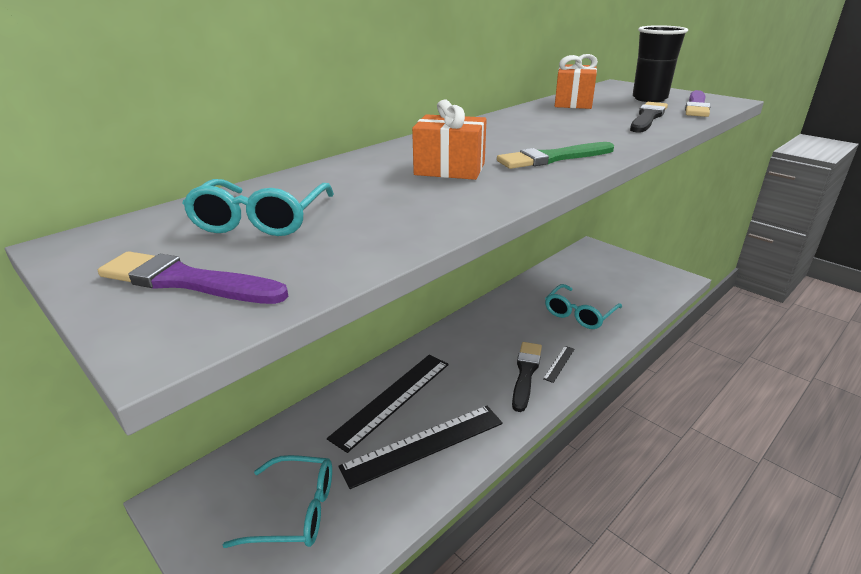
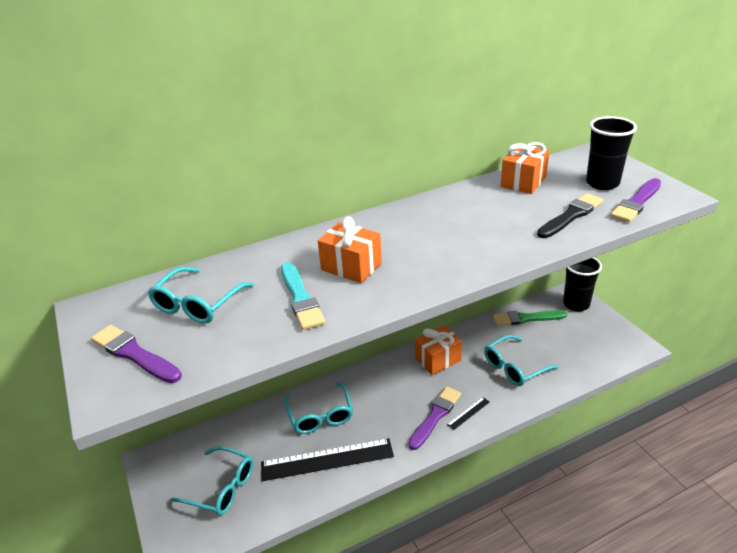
camera: 20 degrees right, 5 degrees up
black ruler [327,355,449,453] -> turquoise glasses [284,383,353,434]
green brush [497,142,614,169] -> green brush moved to [493,310,567,326]
black brush [512,342,542,412] -> purple brush [408,387,461,450]
none -> turquoise brush [281,262,325,330]
none -> orange gift [415,325,462,375]
none -> black cup [563,257,602,311]

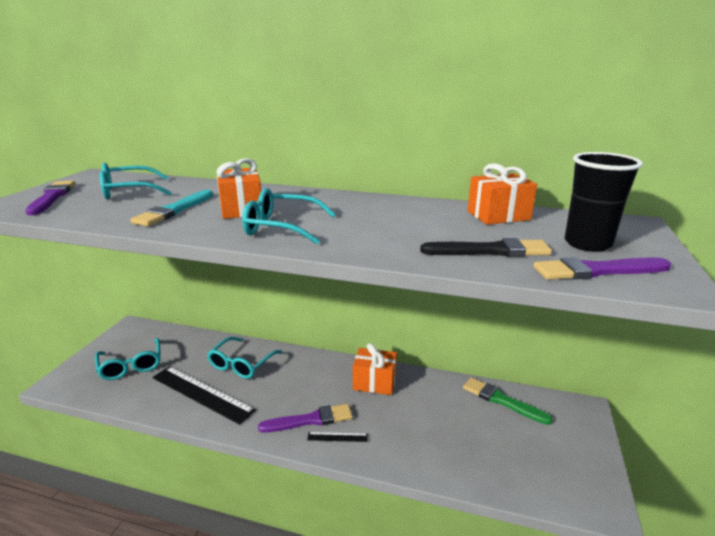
camera: 40 degrees right, 10 degrees down
turquoise glasses [484,335,559,386] -> turquoise glasses moved to [242,188,336,245]
black cup [563,257,602,311] -> none

